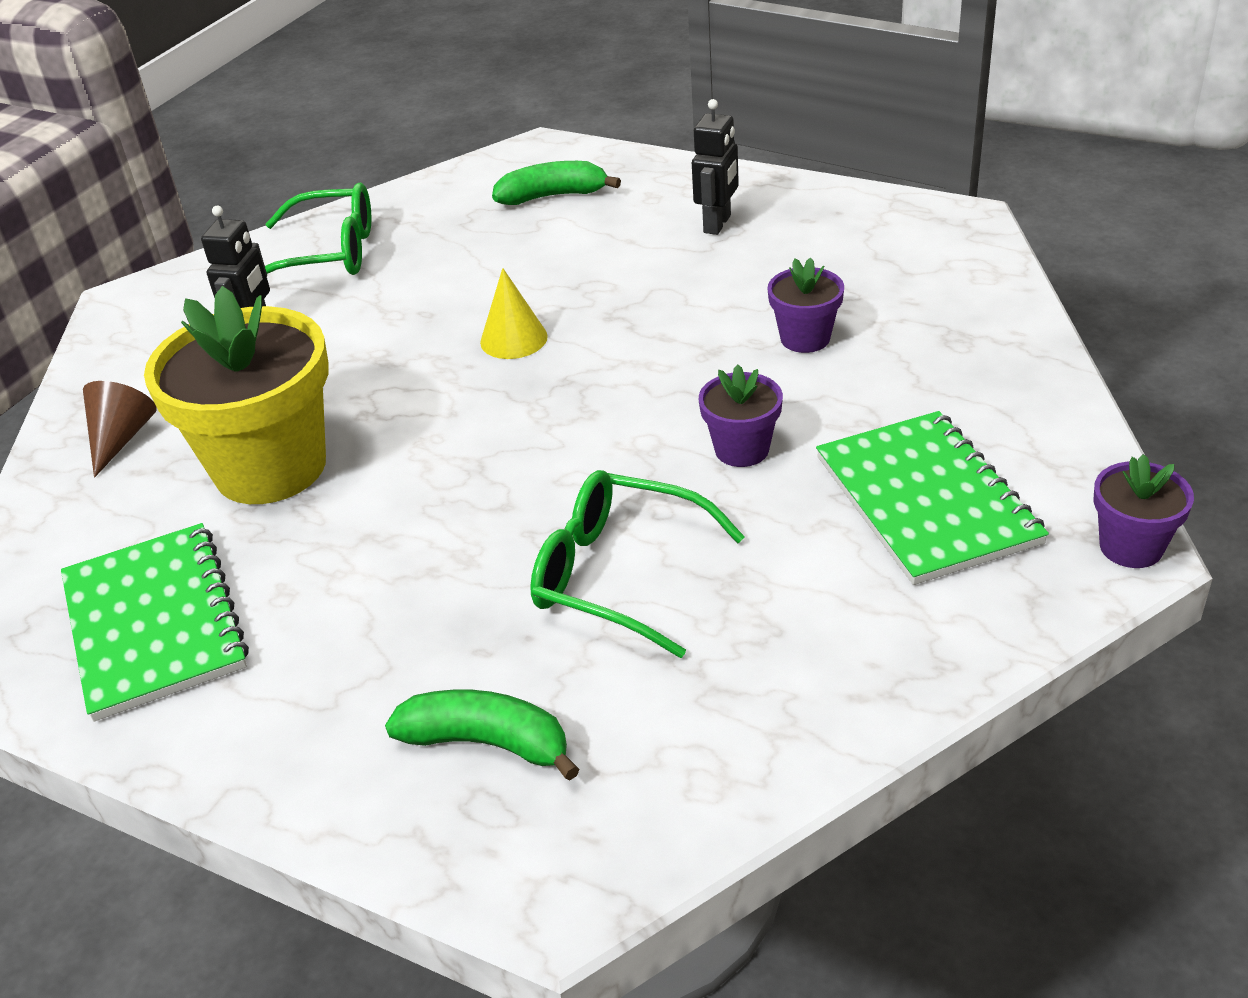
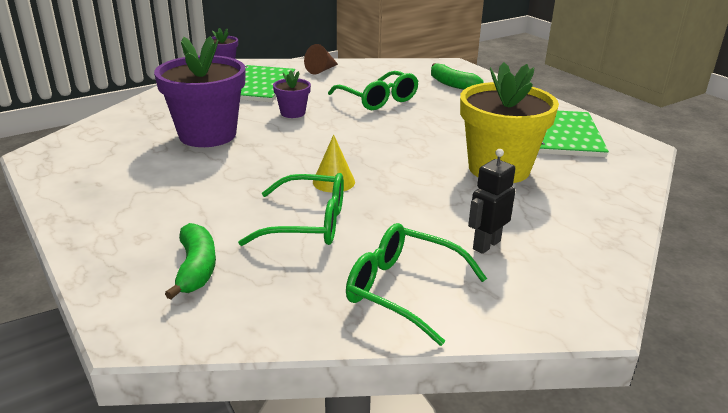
camera: 155 degrees left, 10 degrees down
brown cone [83,381,156,478] -> brown cone moved to [304,44,338,74]
green banana [492,161,621,205] -> green banana turned 120 degrees counterclockwise [165,223,216,300]
black robot [692,99,739,235] -> none
purple flower pot [768,258,844,353] -> purple flower pot [154,36,245,147], size x2.11
none -> green glasses [238,173,344,246]

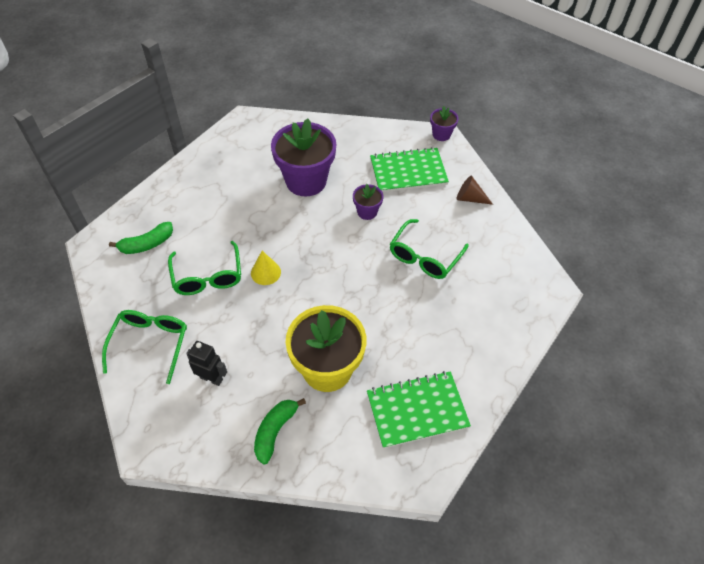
camera: 70 degrees right, 25 degrees up
green banana [431,63,484,90] -> green banana moved to [254,398,306,464]

